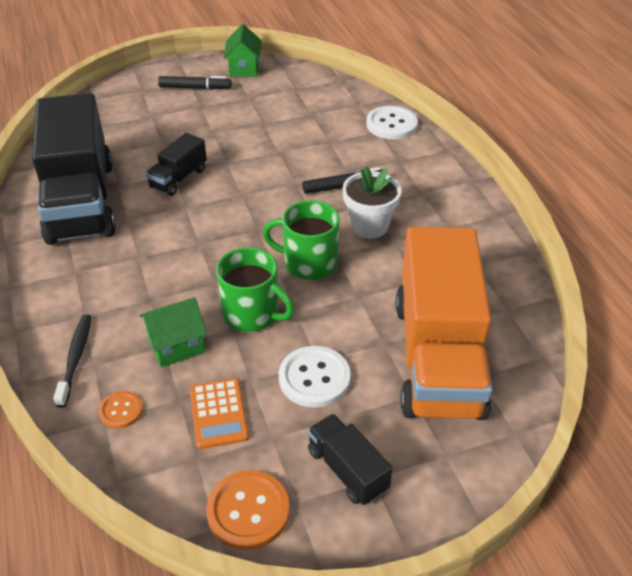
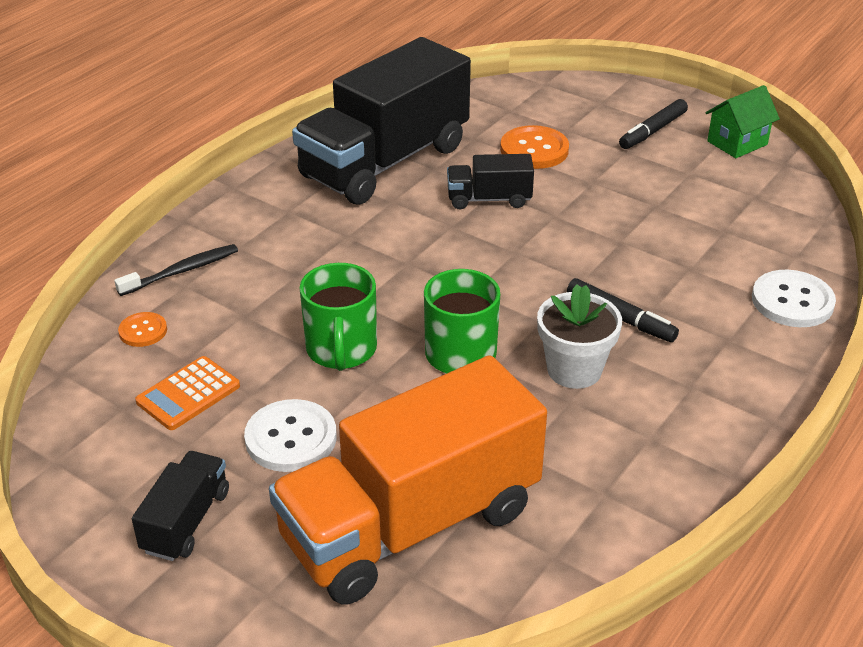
camera: 55 degrees right, 5 degrees down
green house [139,297,207,367] -> none
black marker [158,76,232,90] -> black marker turned 75 degrees clockwise [619,99,688,149]
orange button [206,470,290,550] -> orange button moved to [500,125,569,169]

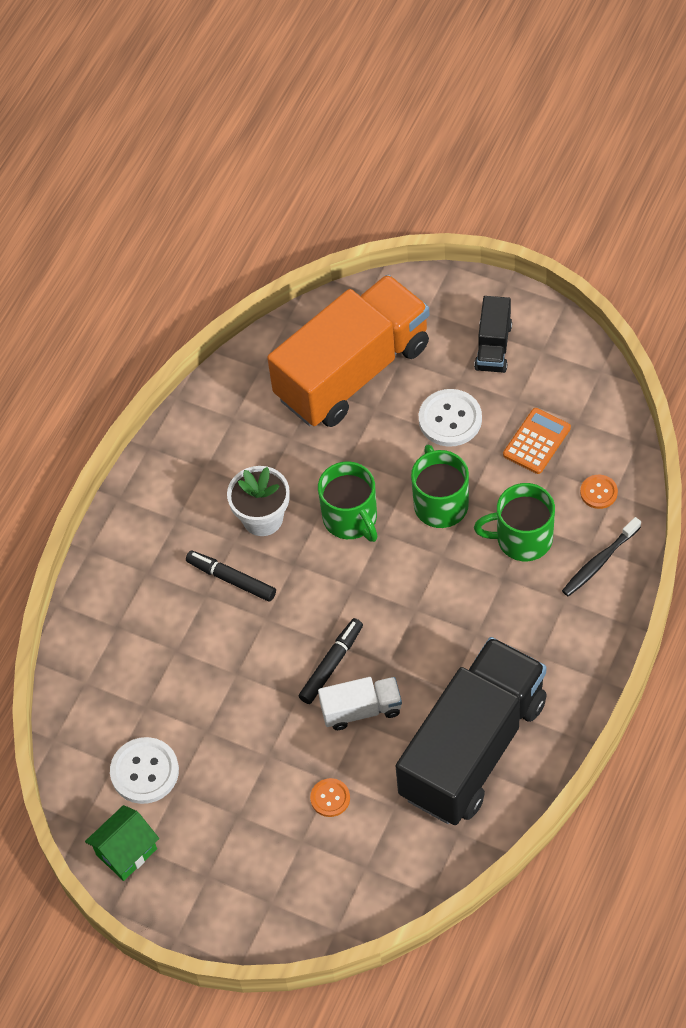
camera: 175 degrees right, 20 degrees up
black truck [447,154,534,209] -> white truck [318,677,402,730]
orange button [500,125,569,169] -> orange button [310,778,350,817], size x0.57
black marker [619,99,688,149] -> black marker moved to [299,618,363,704]
white button [752,270,836,327] -> white button moved to [110,737,179,804]
none -> green mug [474,483,555,561]

